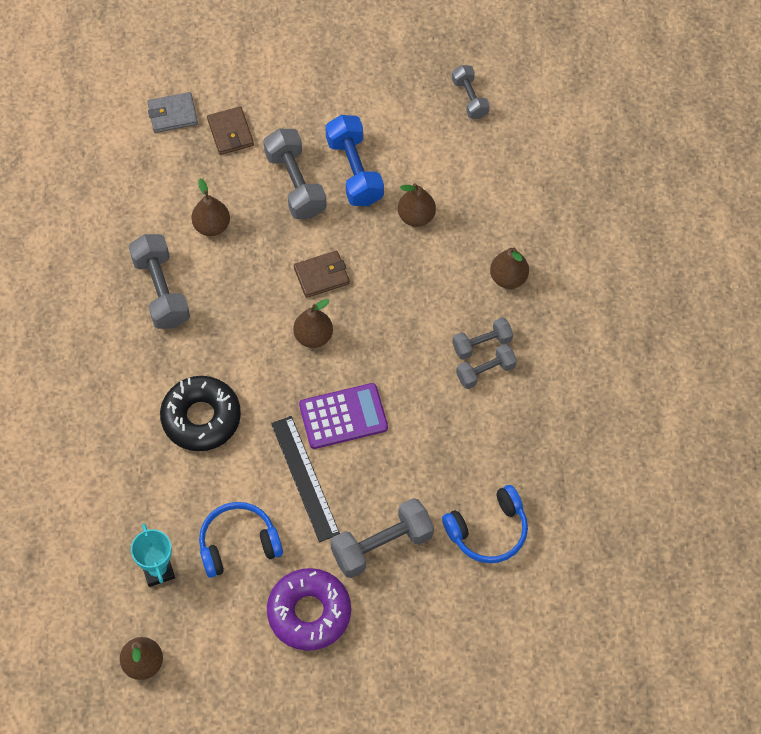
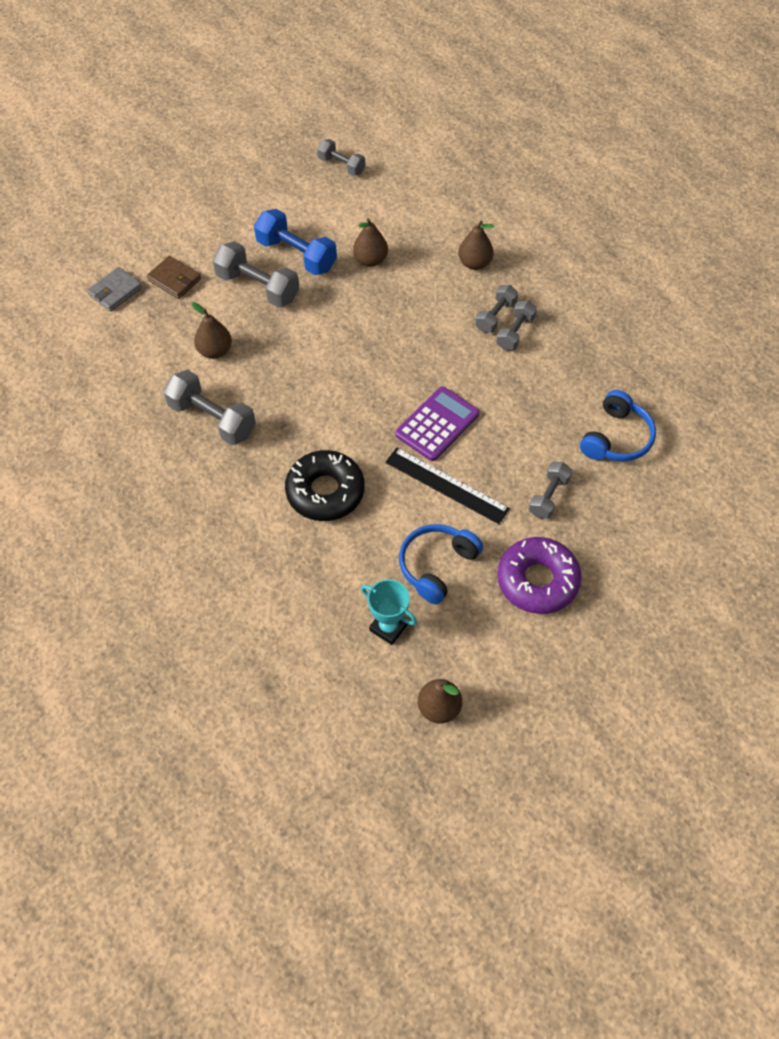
camera: 35 degrees left, 5 degrees down
brown pear [293,299,333,348] -> none
brown wallet [294,251,350,298] -> none
grey dumbbell [330,498,434,578] -> grey dumbbell [529,462,572,519], size x0.61

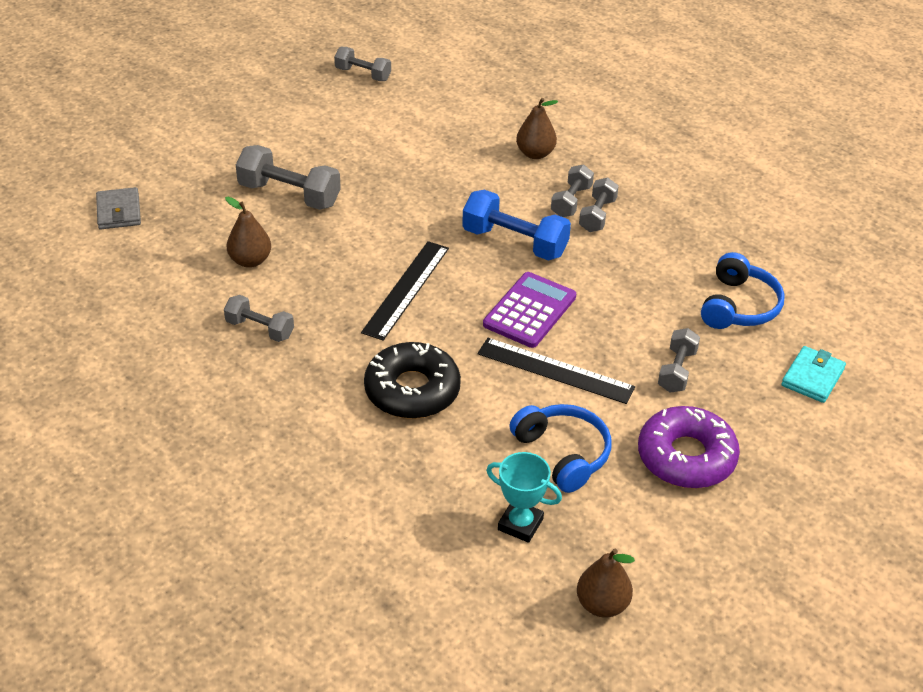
camera: 10 degrees left, 15 degrees down
grey wallet [87,267,142,312] -> grey wallet turned 45 degrees counterclockwise [96,187,141,229]
brown wallet [147,256,201,299] -> none
grey dumbbell [163,370,256,445] -> grey dumbbell [224,295,294,342], size x0.61
blue dumbbell [254,209,337,275] -> blue dumbbell moved to [462,190,571,261]
brown pear [353,218,388,267] -> none
blue headphones [399,524,483,604] -> blue headphones turned 120 degrees clockwise [509,404,612,493]
none -> black ruler [361,241,449,341]
none -> turquoise wallet [781,346,846,403]

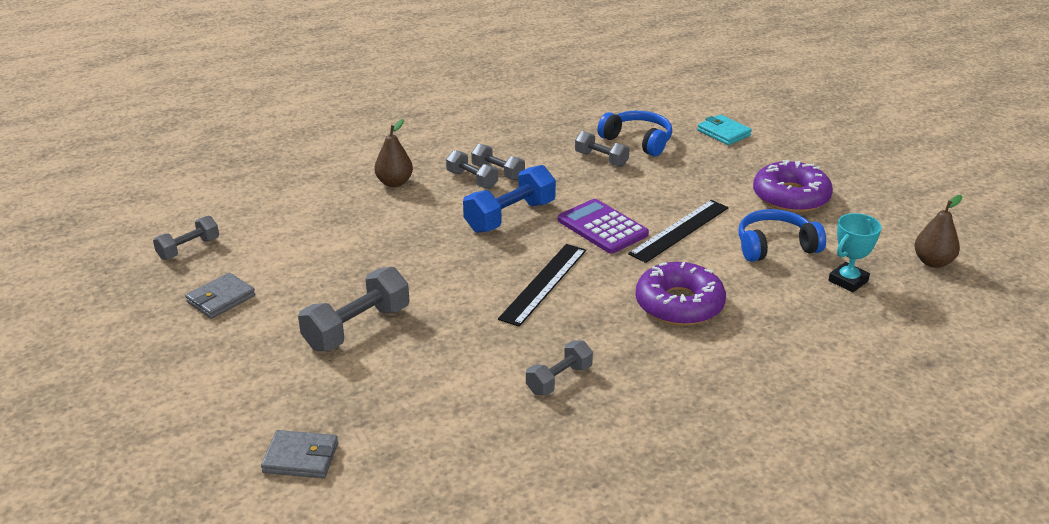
camera: 70 degrees left, 10 degrees down
brown pear [225,197,271,268] -> none
black ruler [361,241,449,341] -> black ruler turned 75 degrees clockwise [498,244,586,327]
black donut [364,342,461,419] -> purple donut [635,262,726,326]
grey dumbbell [658,328,700,393] -> grey dumbbell moved to [575,131,629,167]
none -> grey wallet [185,273,255,319]

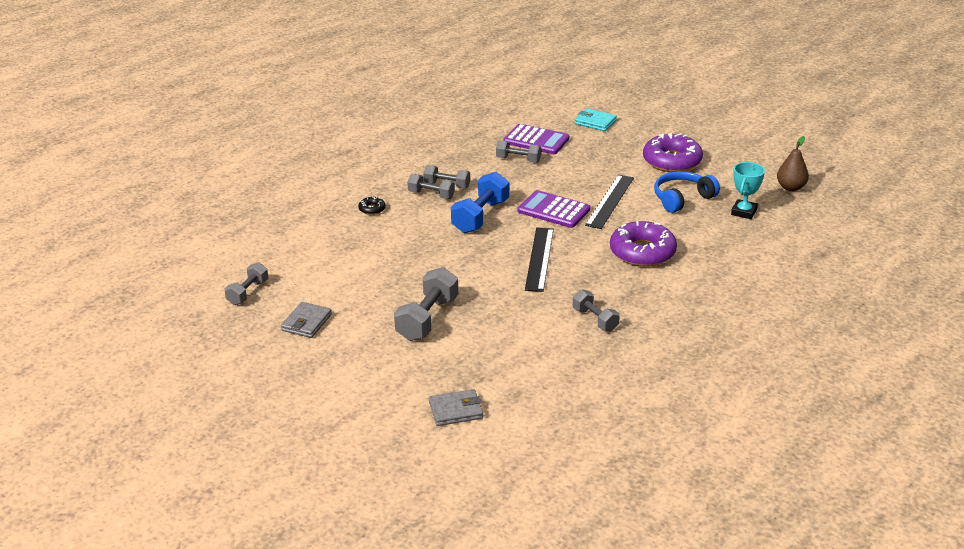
camera: 20 degrees left, 0 degrees up
brown pear [374,119,413,187] -> black donut [358,197,386,215]
grey dumbbell [526,340,593,396] -> grey dumbbell turned 60 degrees counterclockwise [573,289,620,332]
blue headphones [597,111,672,156] -> purple calculator [503,124,569,154]

